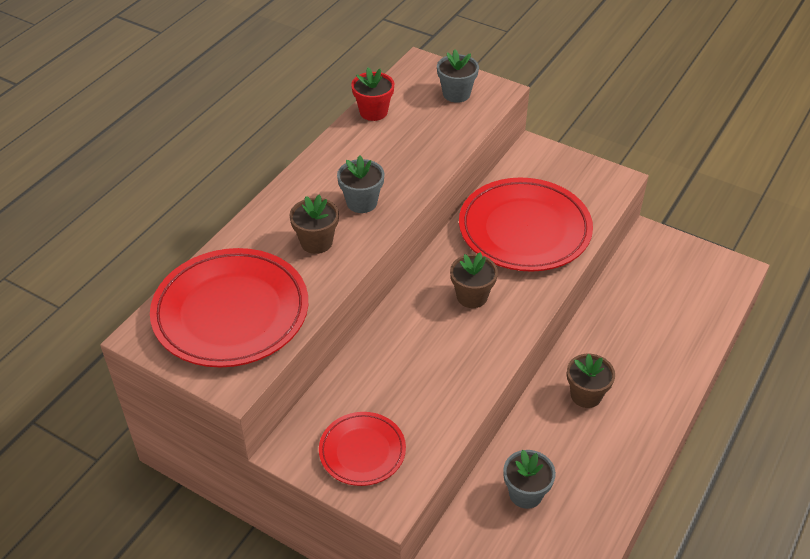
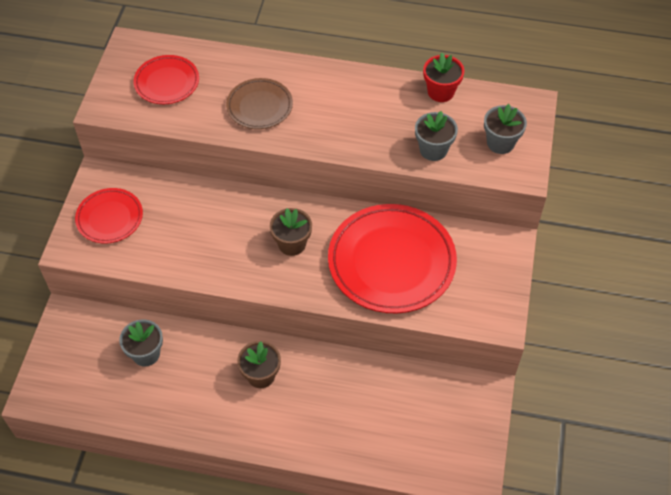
camera: 70 degrees right, 10 degrees up
red plate [150,248,308,368] -> red plate [134,55,199,104], size x0.54
brown flower pot [289,194,339,254] -> brown plate [226,78,293,129]
grey flower pot [337,156,384,213] -> grey flower pot moved to [415,111,458,161]

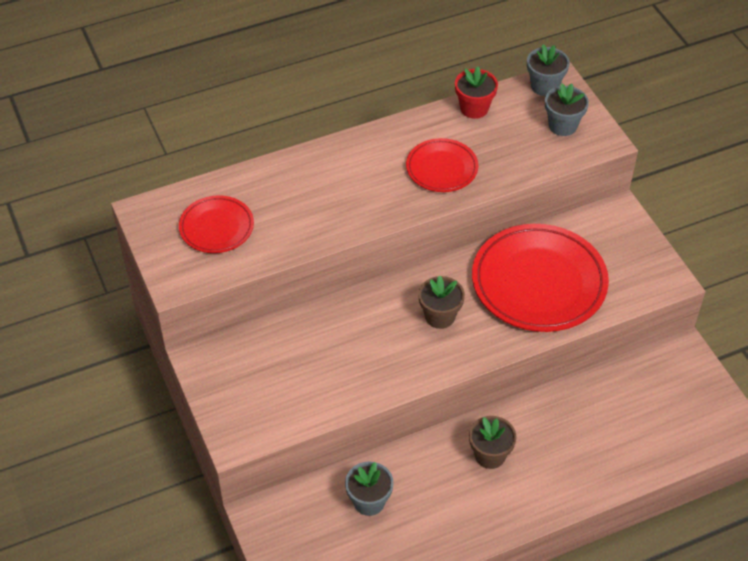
camera: 35 degrees left, 5 degrees down
red plate [75,188,143,244] -> red plate moved to [406,138,478,192]
brown plate [226,78,293,129] -> none
grey flower pot [415,111,458,161] -> grey flower pot moved to [527,44,570,96]

